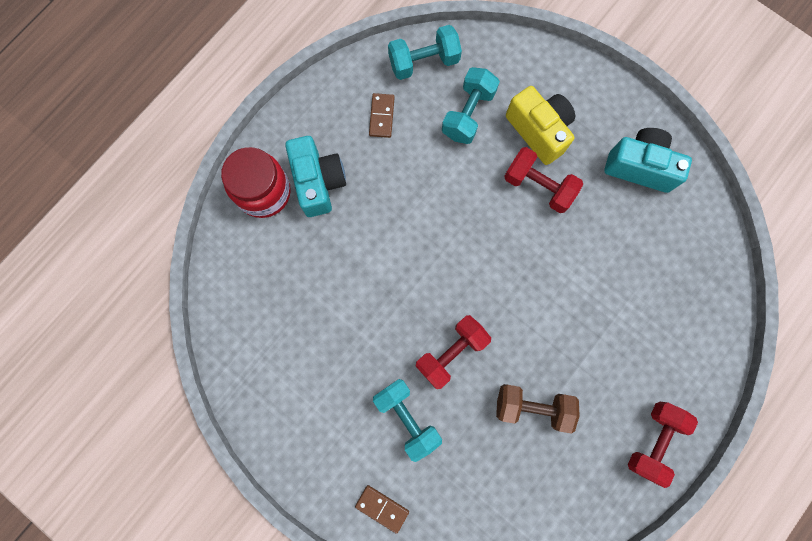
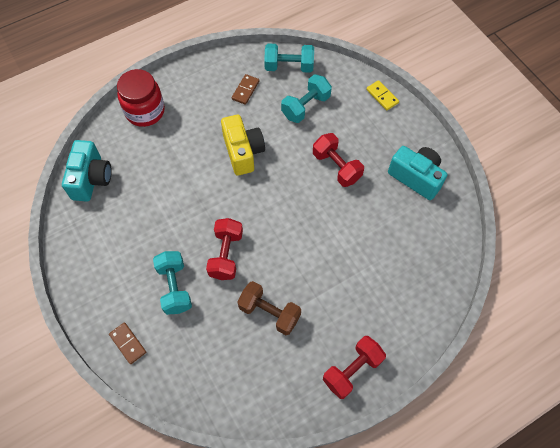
camera: 20 degrees right, 15 degrees down
turquoise camera [285,136,346,217] -> turquoise camera moved to [62,140,112,202]
red dumbbell [416,315,491,389] -> red dumbbell turned 60 degrees counterclockwise [206,218,243,280]
yellow camera [506,86,575,165] -> yellow camera moved to [221,115,265,176]
none -> yellow domino [366,80,399,110]

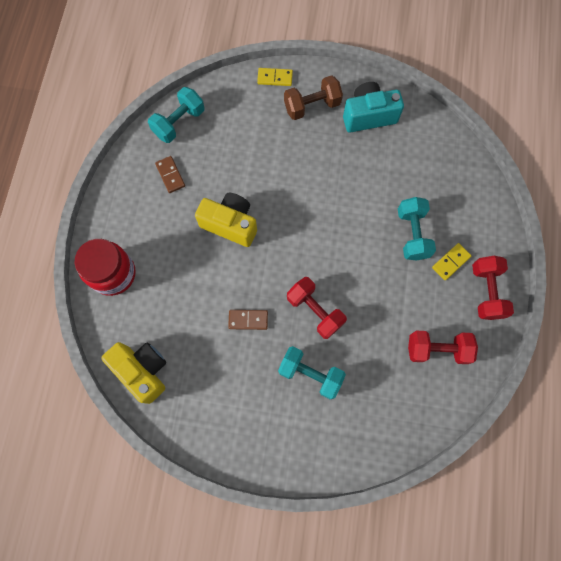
camera: 50 degrees left, 10 degrees up
turquoise camera [62,140,112,202] -> yellow camera [101,342,166,404]
brown domino [109,322,146,364] -> brown domino moved to [228,310,268,330]
brown dumbbell [237,281,301,335] -> brown dumbbell moved to [284,75,343,120]
turquoise dumbbell [281,74,332,123] -> turquoise dumbbell moved to [398,197,436,261]
red dumbbell [313,133,364,187] -> red dumbbell moved to [408,331,478,364]
none -> yellow domino [432,243,472,280]

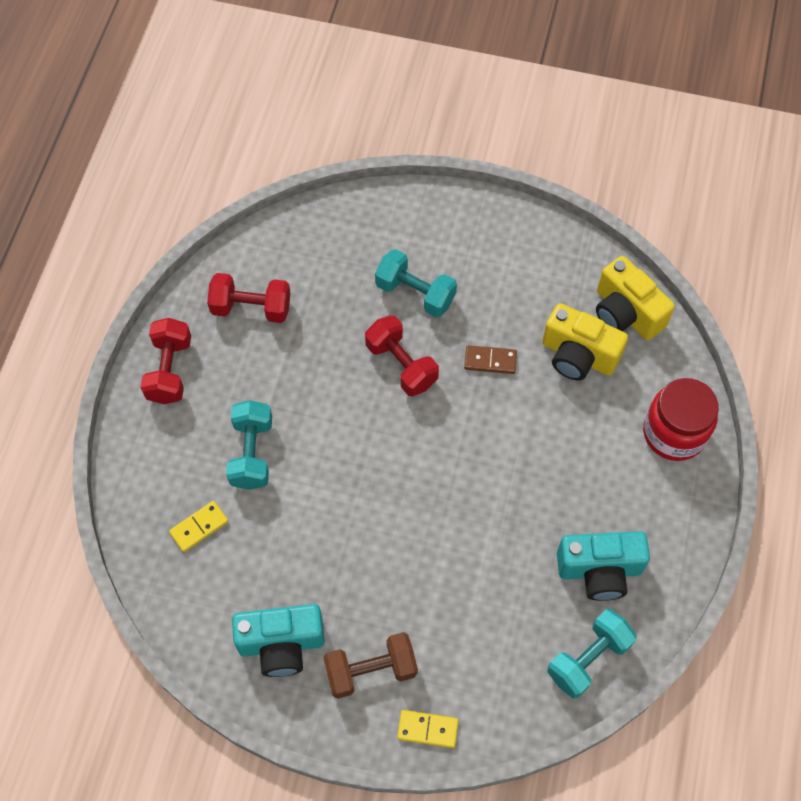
camera: 175 degrees left, 10 degrees down
brown domino [155,156,185,193] -> turquoise camera [557,531,650,601]
yellow camera [195,193,257,247] -> yellow camera moved to [542,303,628,381]
yellow domino [432,243,472,280] -> yellow domino moved to [169,501,228,552]

